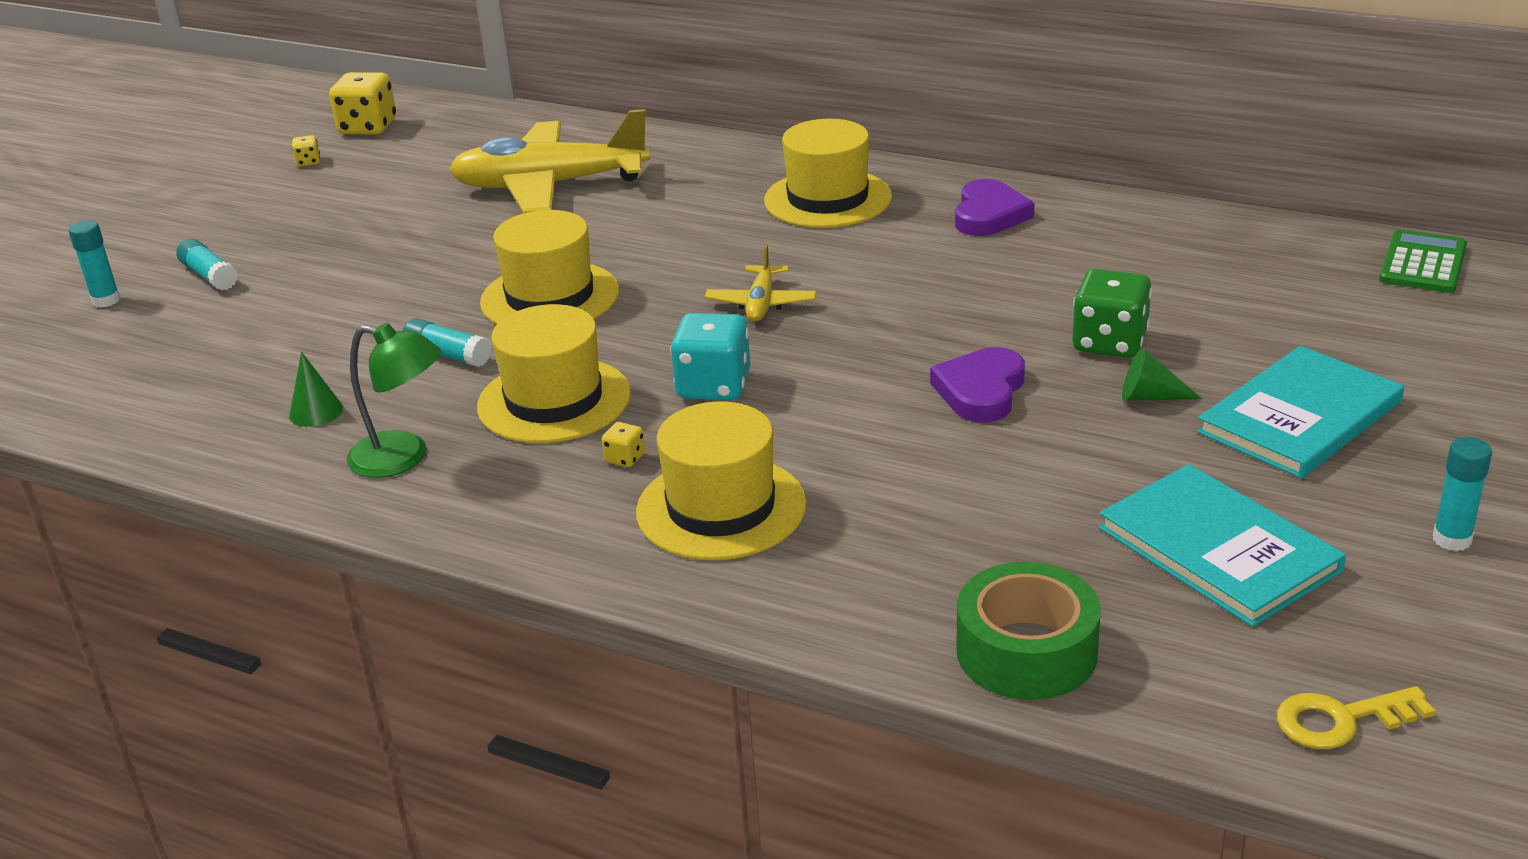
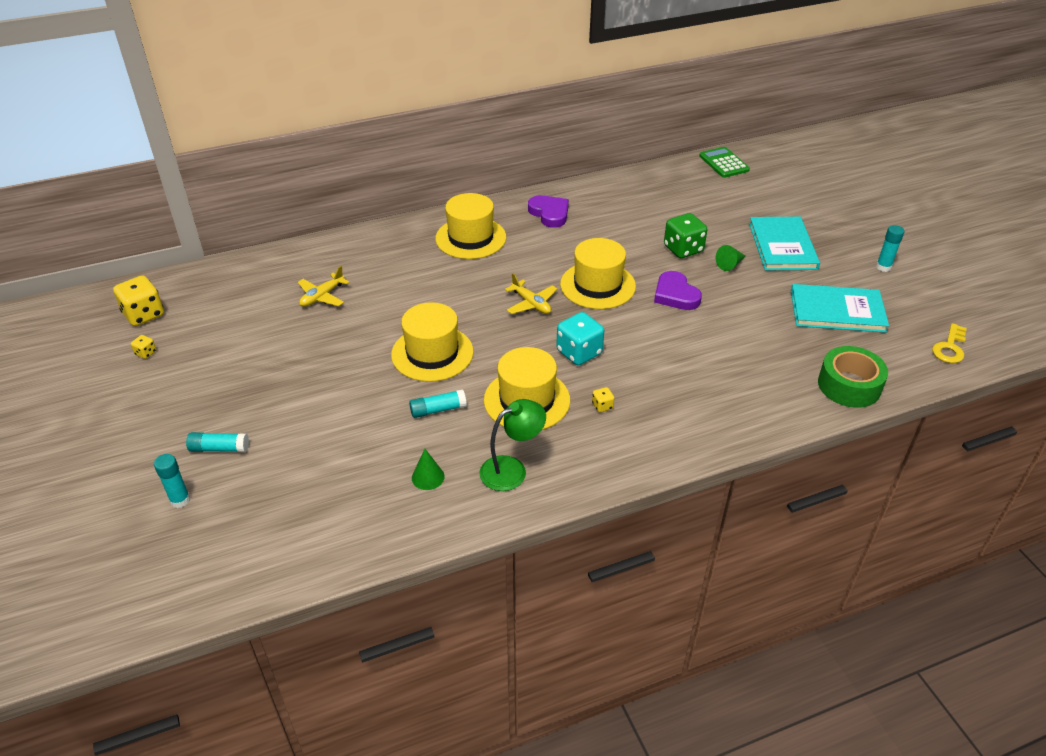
camera: 50 degrees left, 10 degrees up
yellow plane [449,109,650,213] -> yellow plane [298,266,350,307], size x0.46
yellow hat [636,401,807,560] -> yellow hat moved to [560,238,636,309]

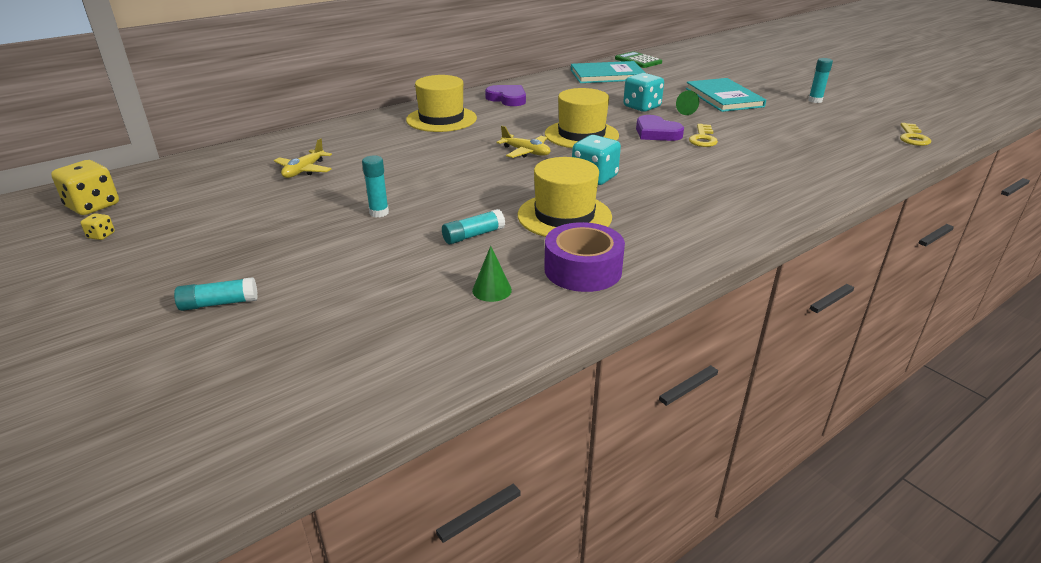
camera: 15 degrees left, 10 degrees down
turquoise glue stick [154,454,190,508] -> turquoise glue stick moved to [362,156,389,217]
yellow hat [391,302,474,382] -> none
green lamp [479,399,546,491] -> purple tape [544,222,625,292]
yellow dice [592,387,614,412] -> none
green dice [664,213,707,258] -> turquoise dice [623,73,664,112]
turquoise book [791,284,889,333] -> turquoise book moved to [571,61,646,83]
green tape [818,346,888,408] -> none
none -> yellow key [689,124,718,147]

